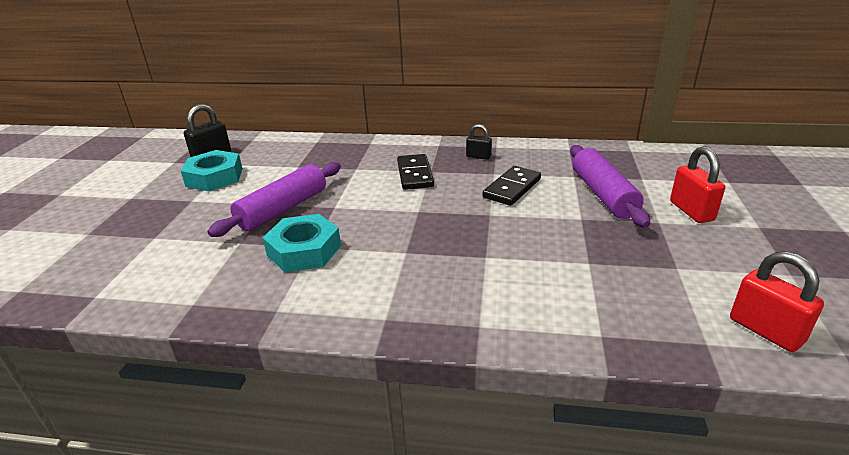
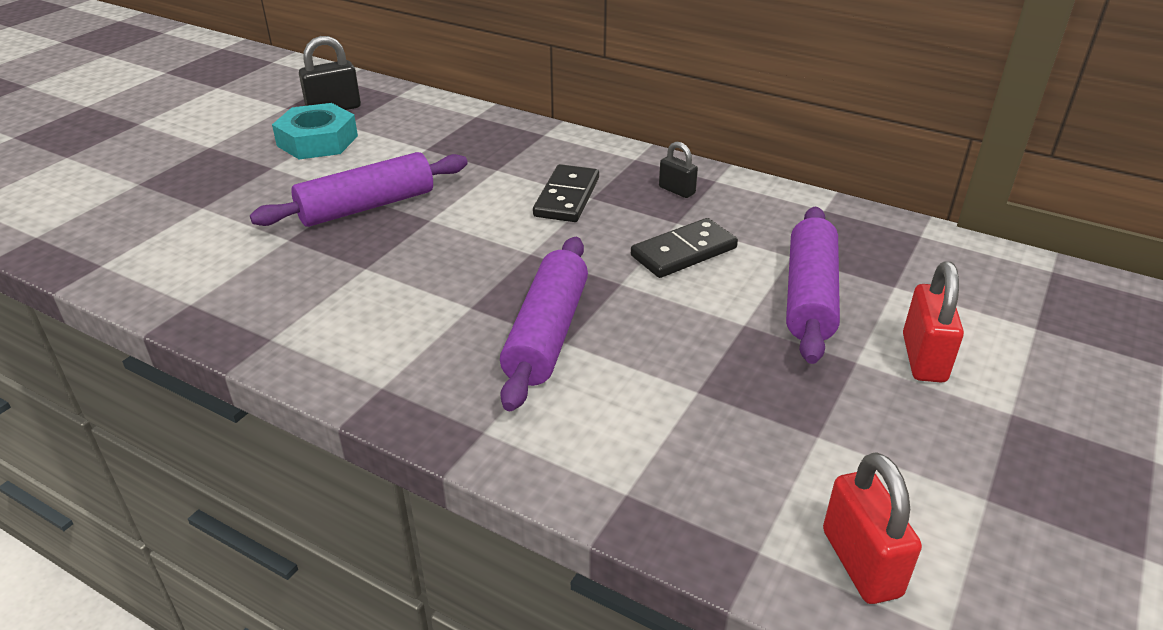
camera: 20 degrees right, 5 degrees up
turquoise nut [263,214,341,272] -> none
none -> purple rolling pin [500,237,588,411]

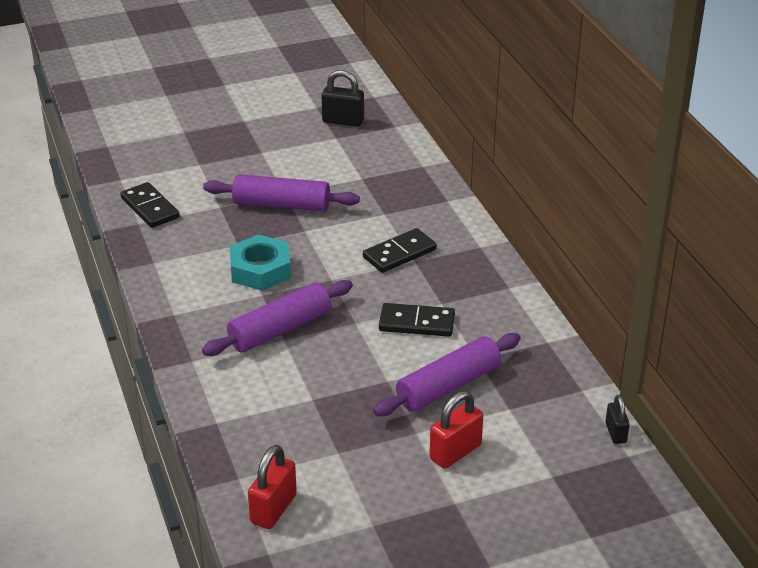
camera: 40 degrees right, 0 degrees up
turquoise nut [272,103,358,159] -> turquoise nut moved to [230,234,291,291]
black padlock [659,142,698,198] -> black padlock moved to [605,395,630,444]
none -> black domino [120,182,180,228]

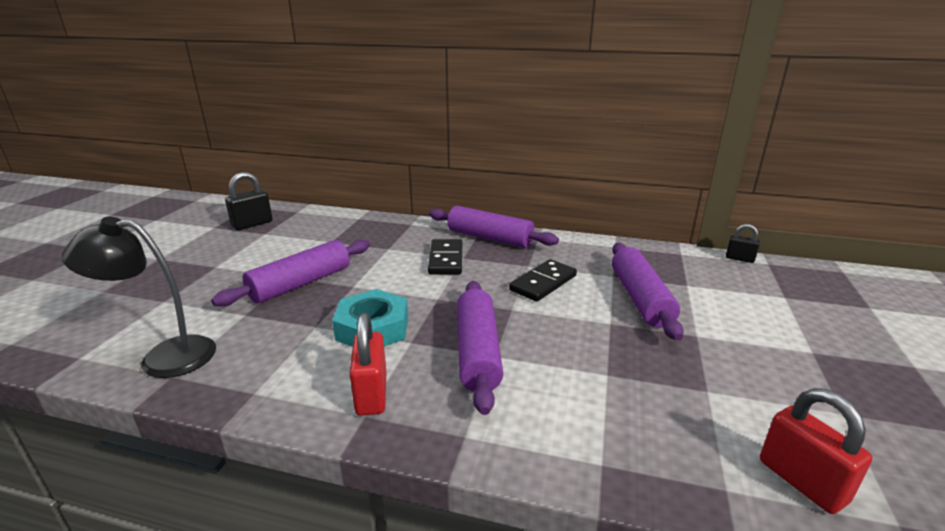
camera: 55 degrees left, 10 degrees down
black domino [120,182,180,228] -> black lamp [62,217,216,378]
red padlock [429,391,483,469] -> red padlock moved to [349,313,386,416]
none -> purple rolling pin [429,206,559,248]

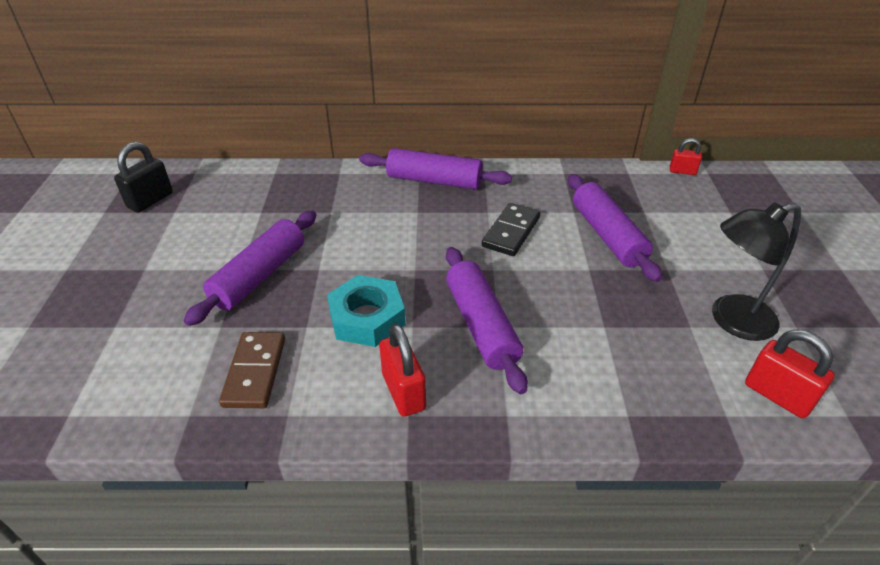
camera: 15 degrees left, 15 degrees up
black lamp [62,217,216,378] -> black lamp moved to [712,203,801,341]
black domino [428,239,462,275] -> none
black padlock [726,224,760,263] -> red padlock [670,138,702,175]
none -> brown domino [219,332,285,408]

